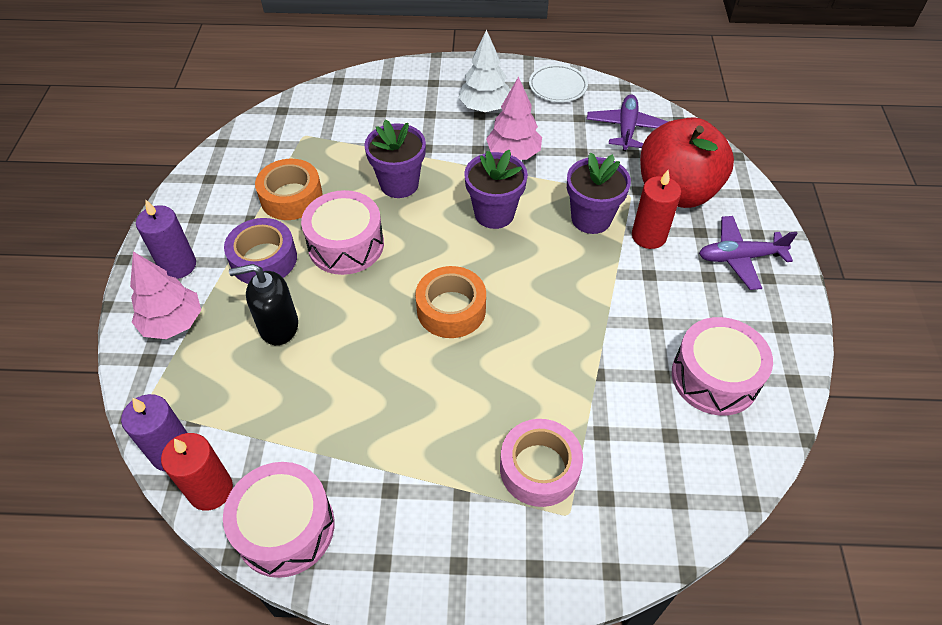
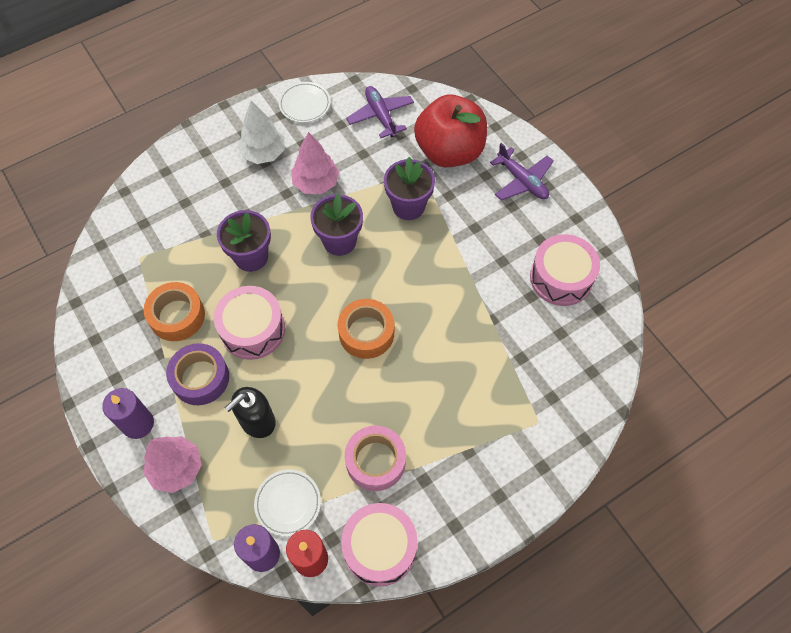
camera: 35 degrees left, 10 degrees up
pink tape [500,419,583,507] -> pink tape moved to [345,426,406,491]
red candle [632,170,681,249] -> none
purple plane [699,216,798,290] -> purple plane turned 90 degrees counterclockwise [490,143,553,200]
none -> white plate [254,469,321,536]

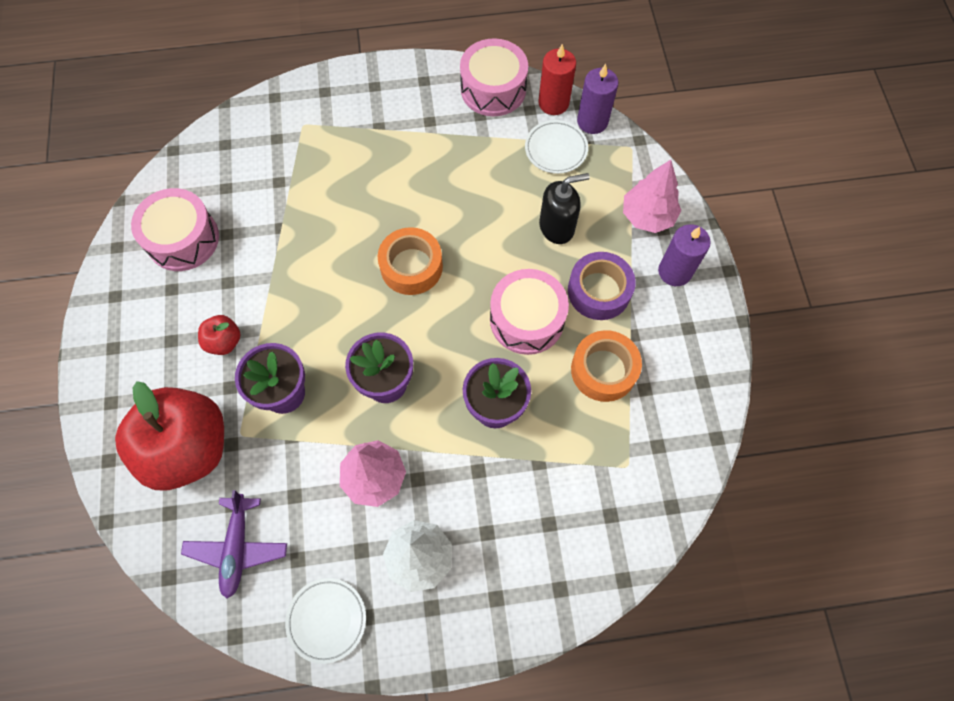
camera: 155 degrees left, 5 degrees up
pink tape [345,426,406,491] -> none
purple plane [490,143,553,200] -> none
none -> red apple [198,315,241,355]

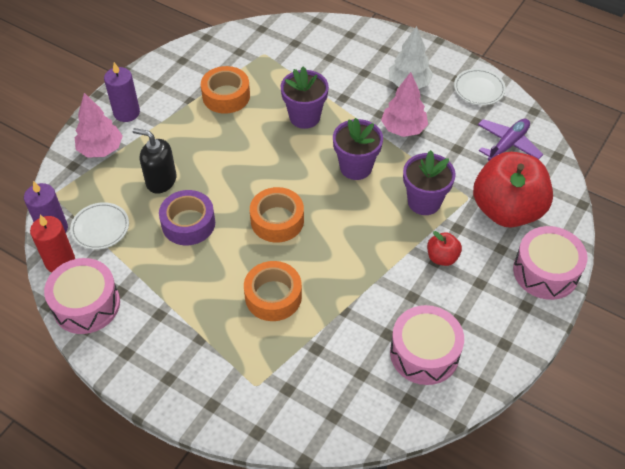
camera: 140 degrees left, 15 degrees down
pink drum [490,269,569,355] -> pink drum moved to [513,226,587,300]
purple tape [568,252,636,320] -> purple tape moved to [159,190,215,245]
none -> orange tape [244,261,302,321]

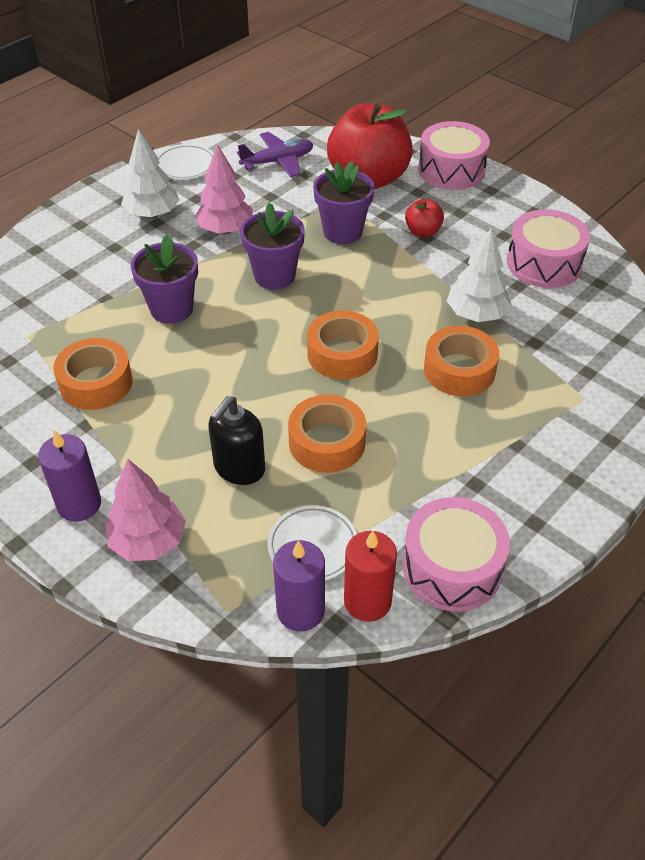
camera: 80 degrees left, 5 degrees down
purple tape [159,190,215,245] -> orange tape [288,395,366,473]
purple plane [478,119,543,161] -> purple plane turned 105 degrees clockwise [237,132,313,177]
none -> white tree [447,228,512,322]

